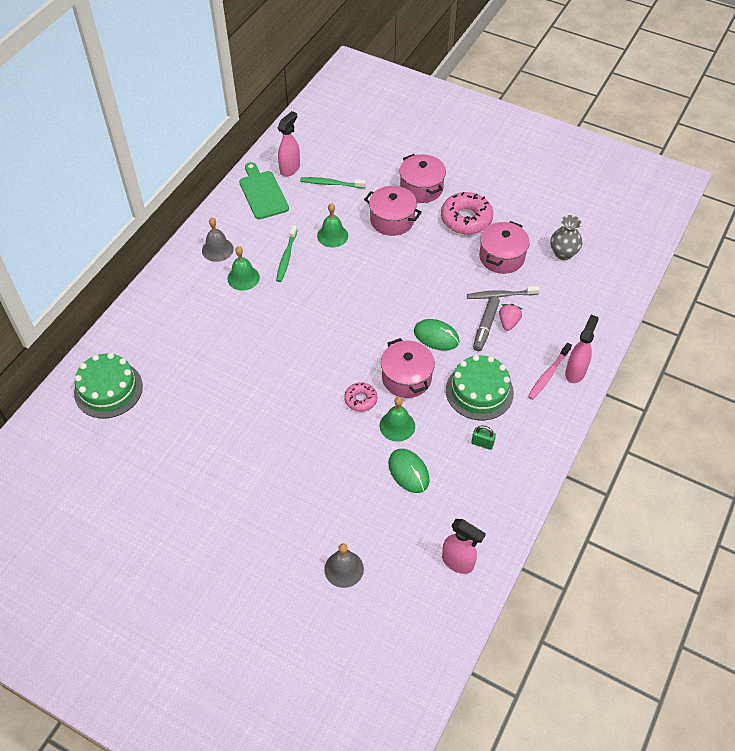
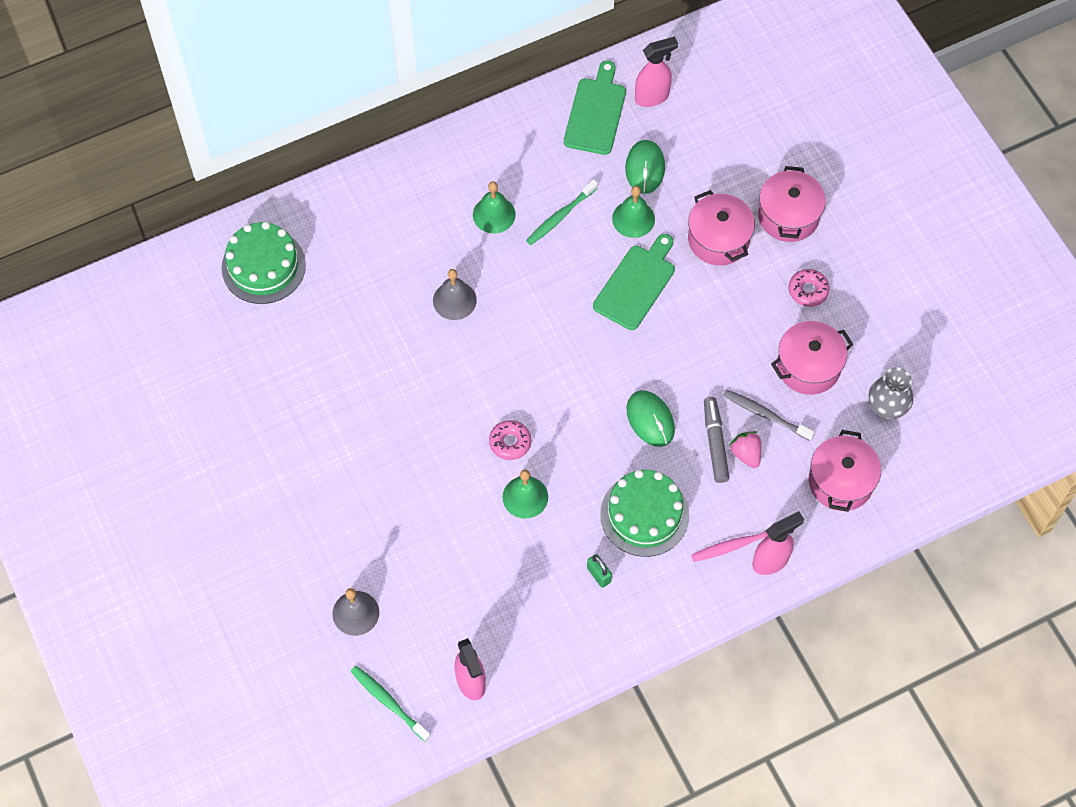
camera: 35 degrees right, 10 degrees up
grey bell [202,217,234,262] -> grey bell moved to [433,269,477,320]
green toothbrush [300,177,366,188] -> green toothbrush moved to [351,666,431,742]
pink pot [381,338,435,398] -> pink pot moved to [809,430,881,512]
green mouse [389,449,430,493] -> green mouse moved to [625,140,665,194]
pink donut [441,192,493,234] -> pink donut [788,269,830,307], size x0.55
grey marker [473,296,500,351] -> grey marker turned 120 degrees clockwise [704,397,729,483]
pink strawberry [499,304,522,331] -> pink strawberry turned 75 degrees counterclockwise [729,431,761,468]
none -> green cutting board [593,234,675,330]

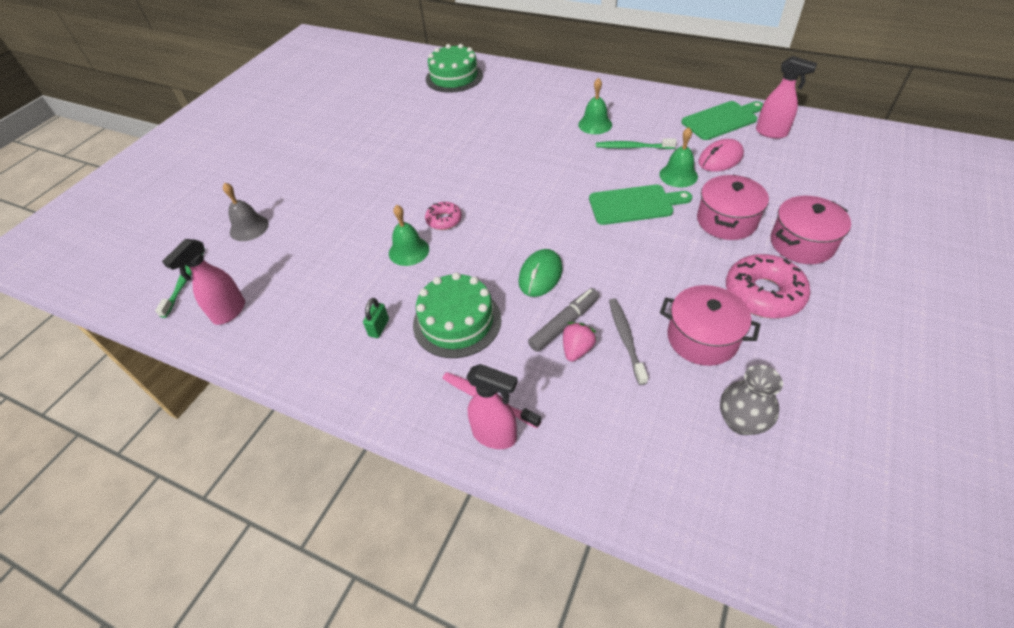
camera: 55 degrees right, 15 degrees down
grey bell [433,269,477,320] -> none
green mouse [625,140,665,194] -> pink mouse [698,139,744,172]
pink donut [788,269,830,307] -> pink donut [726,254,810,318], size x1.81
pink pot [809,430,881,512] -> none

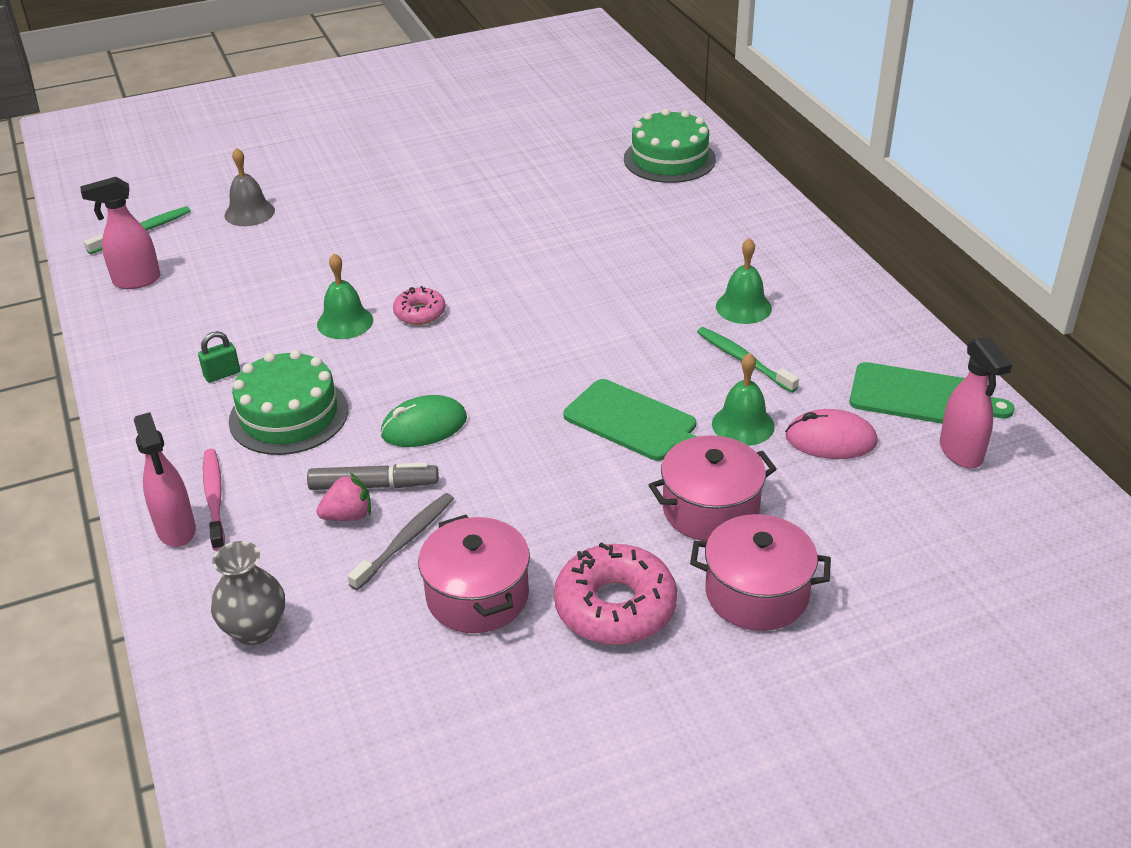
camera: 40 degrees right, 10 degrees down
grey vase [720,365,783,435] -> grey vase moved to [211,541,285,645]

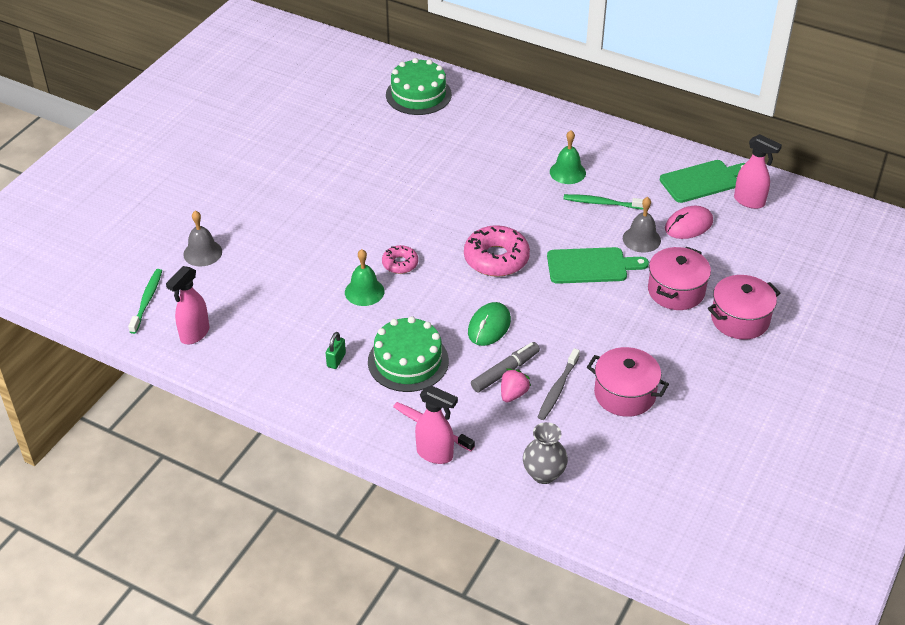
camera: 40 degrees left, 5 degrees up
grey toothbrush [348,493,454,591] -> grey toothbrush turned 150 degrees counterclockwise [538,348,580,420]
pink donut [554,542,677,645] -> pink donut moved to [464,225,530,277]
green bell [712,353,775,446] -> grey bell [623,197,661,253]

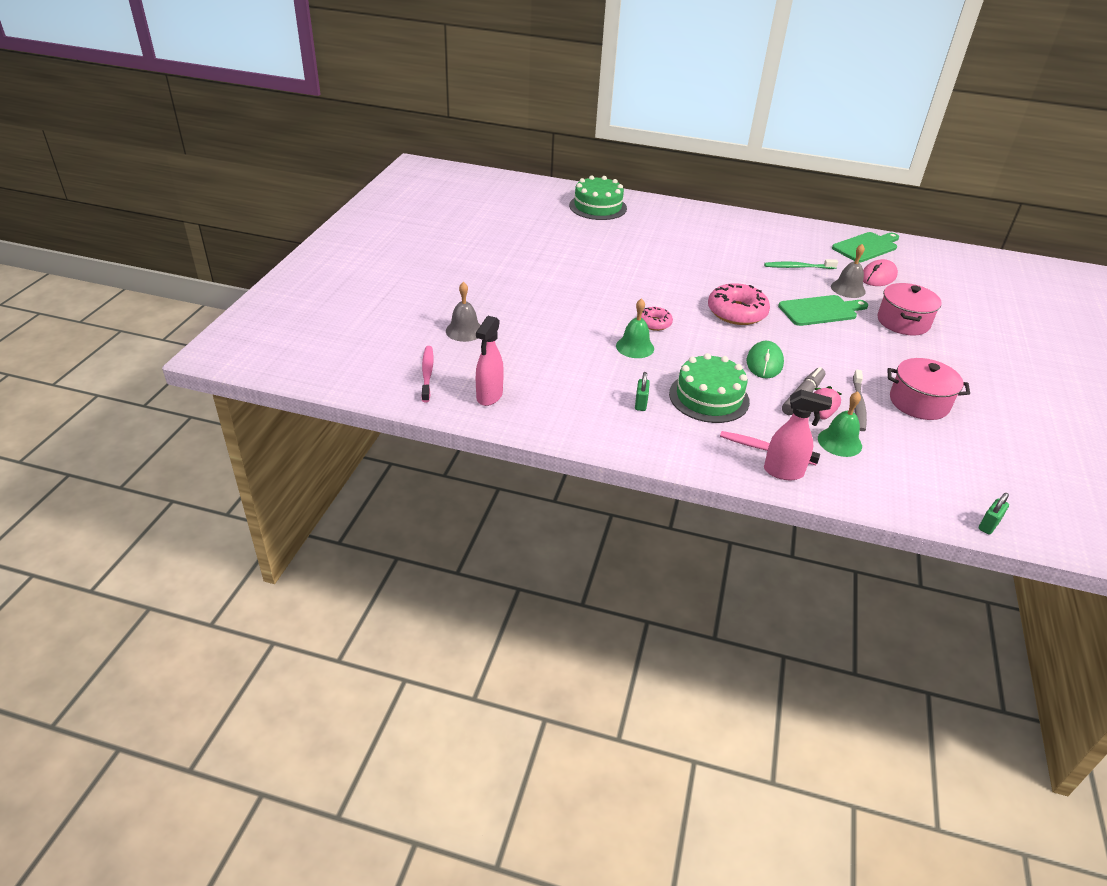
camera: 15 degrees left, 5 degrees down
green toothbrush [128,269,162,334] -> pink toothbrush [421,346,433,402]
grey vase [523,422,568,484] -> none
green bell [550,130,586,184] -> green bell moved to [818,391,862,457]
pink pot [708,275,780,339] -> none
pink spray bottle [734,134,782,209] -> none
none -> green padlock [979,493,1009,534]

